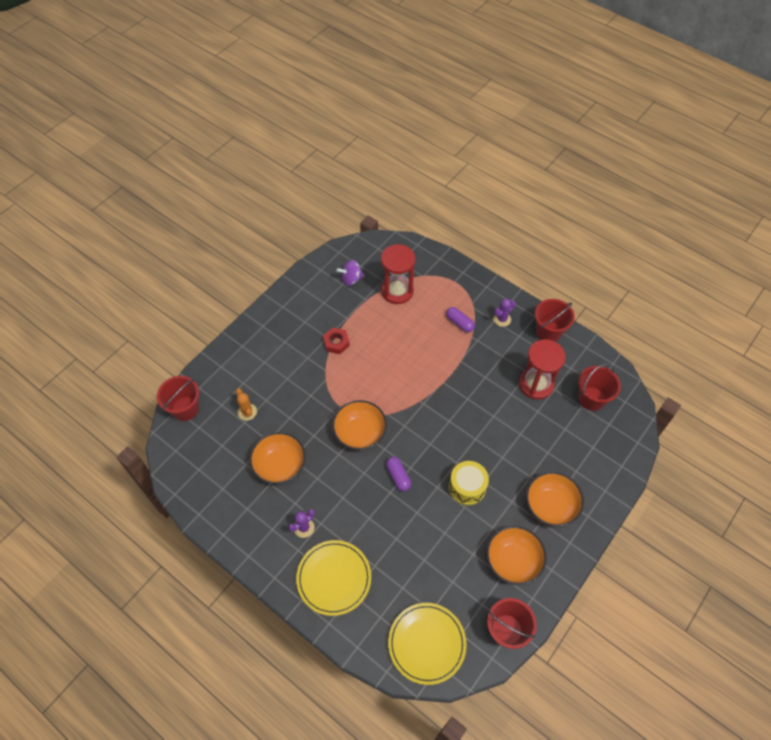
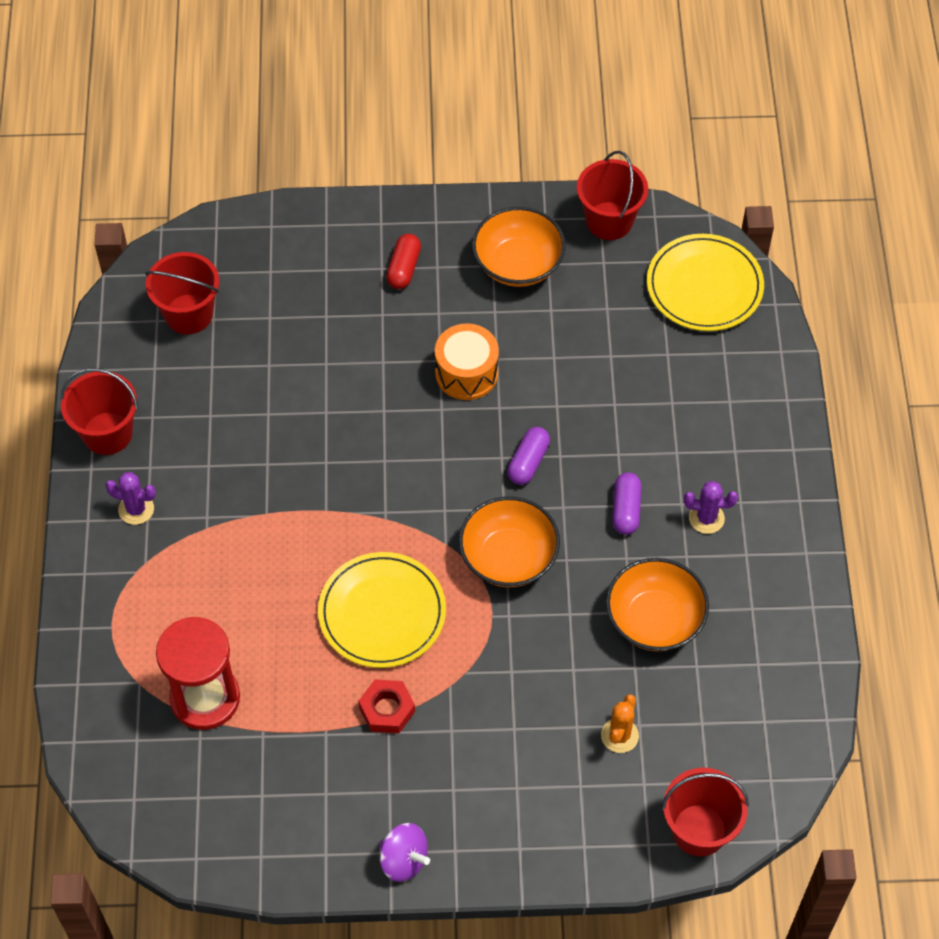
camera: 130 degrees left, 0 degrees up
yellow plate [296,540,371,616] -> yellow plate moved to [318,552,446,668]
purple spinning top [337,260,364,286] -> purple spinning top moved to [379,823,430,882]
purple capsule [446,307,475,332] -> purple capsule moved to [612,472,642,535]
yellow drum [449,461,489,505] -> orange drum [435,323,499,400]
red hourglass [519,339,566,400] -> none
orange bowl [526,472,584,527] -> red capsule [386,234,421,289]

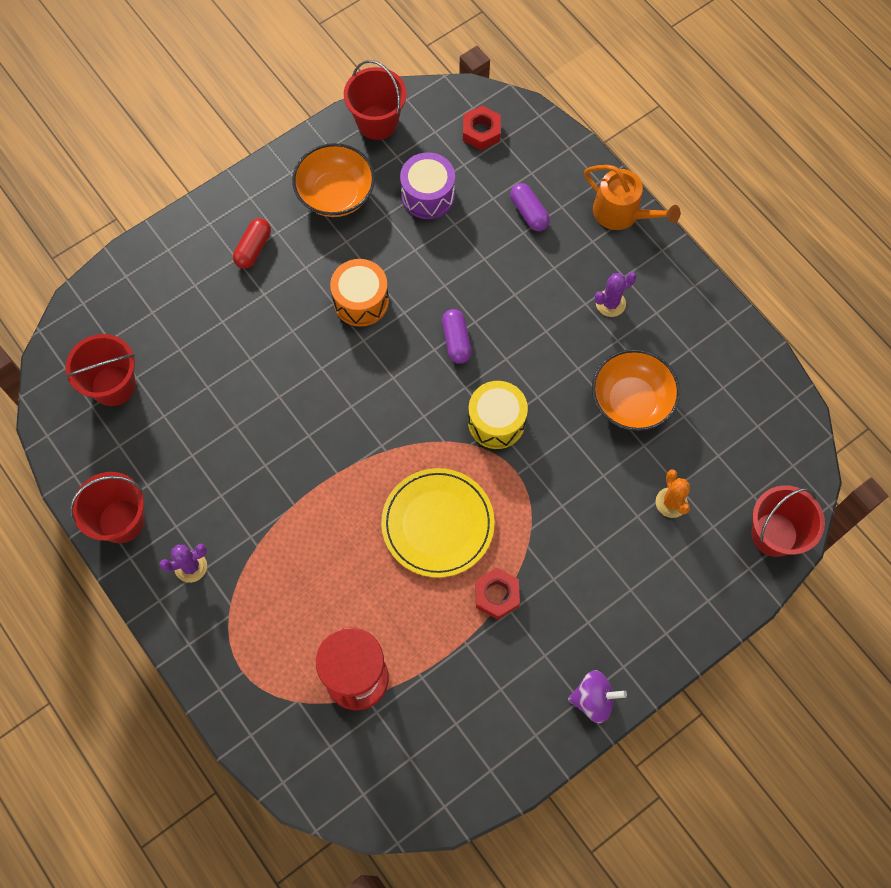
camera: 35 degrees left, 10 degrees up
red capsule [386,234,421,289] -> red capsule turned 45 degrees clockwise [233,218,271,269]
orange bowl [459,497,560,587] -> yellow drum [468,381,528,449]
purple capsule [612,472,642,535] -> purple capsule moved to [510,183,550,231]
yellow plate [647,234,764,331] -> red nut [463,106,501,150]
none -> purple drum [400,152,455,219]
none -> orange watering can [584,165,680,230]

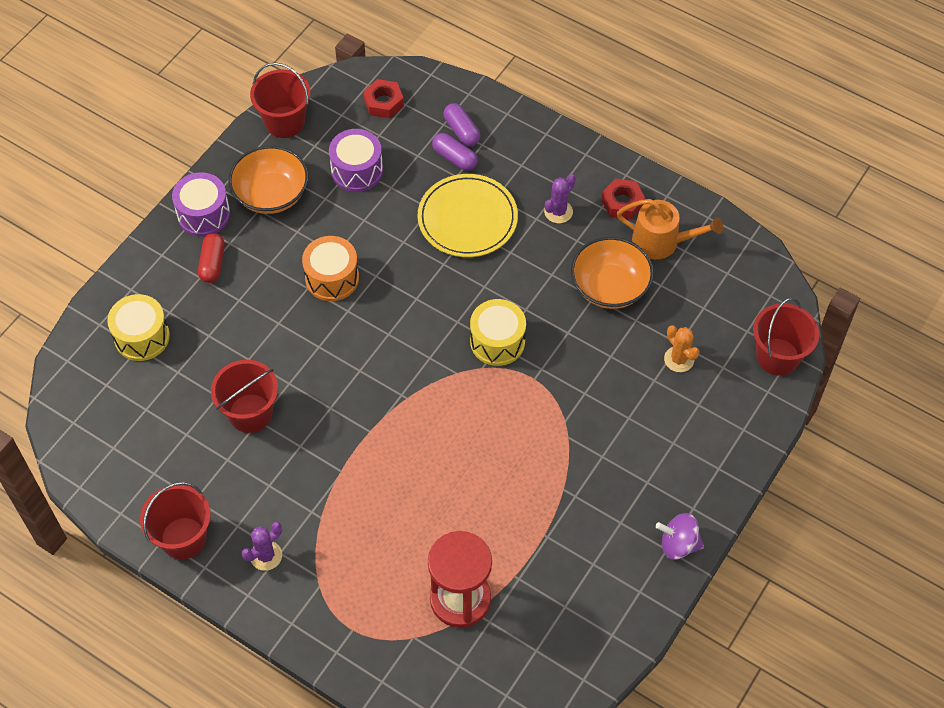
camera: 20 degrees left, 10 degrees down
red bucket [65,334,136,406] -> red bucket moved to [211,360,278,433]
yellow plate [381,468,495,578] -> yellow plate moved to [418,174,518,257]
purple capsule [442,309,472,364] -> purple capsule moved to [443,103,480,146]
red nut [475,568,520,620] -> red nut moved to [601,179,645,219]
purple spinning top [568,670,627,723] -> purple spinning top turned 150 degrees counterclockwise [656,513,704,560]
orange watering can [584,165,680,230] -> orange watering can moved to [617,199,723,259]
none -> yellow drum [107,294,170,361]
none -> purple drum [172,172,230,237]

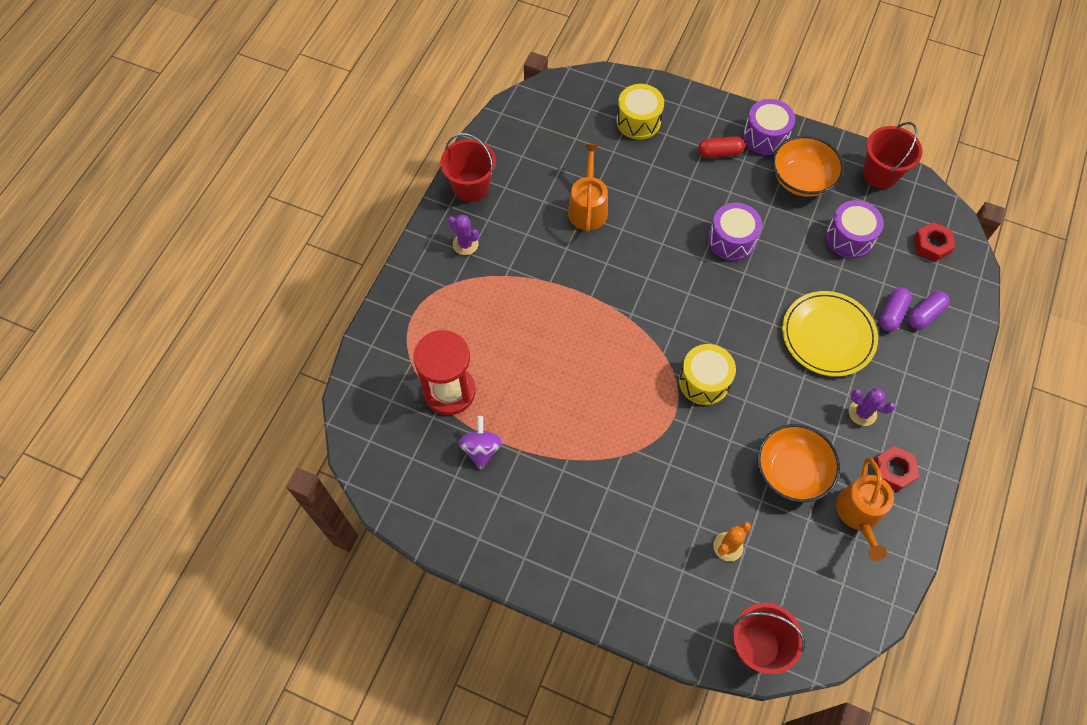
camera: 80 degrees right, 5 degrees up
red bucket [211,360,278,433] -> orange watering can [568,144,608,232]
orange drum [302,236,359,301] -> purple drum [708,203,762,261]
purple spinning top [656,513,704,560] -> purple spinning top moved to [458,416,503,470]

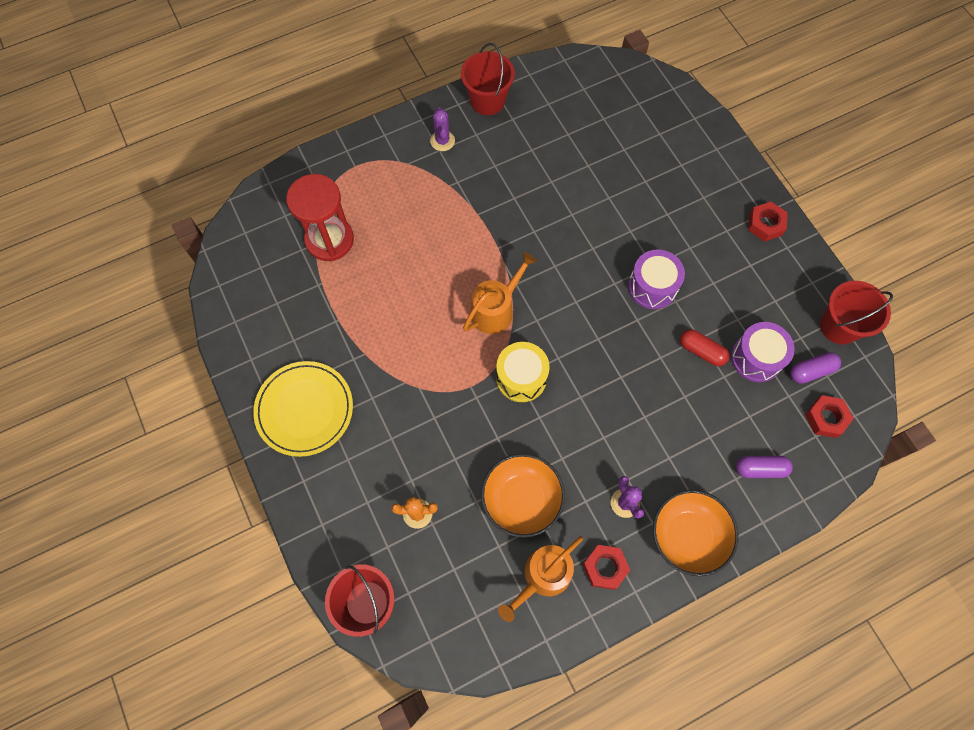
camera: 40 degrees right, 5 degrees up
purple spinning top [458,416,503,470] -> none
orange watering can [568,144,608,232] -> orange watering can moved to [463,252,537,334]
yellow drum [616,84,664,140] -> none
red capsule [698,136,745,158] -> red capsule moved to [680,329,729,366]
purple drum [743,99,795,155] -> red nut [748,202,788,242]
orange bowl [772,136,844,197] -> orange bowl moved to [653,490,738,576]
yellow plate [782,291,878,376] -> yellow plate moved to [253,361,353,457]
purple capsule [879,288,912,331] -> purple capsule moved to [790,352,841,384]

